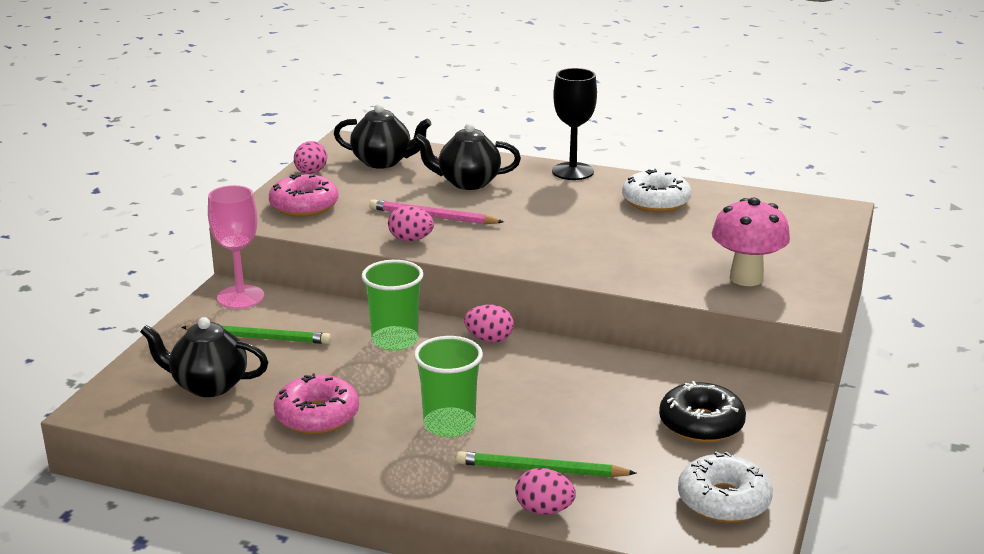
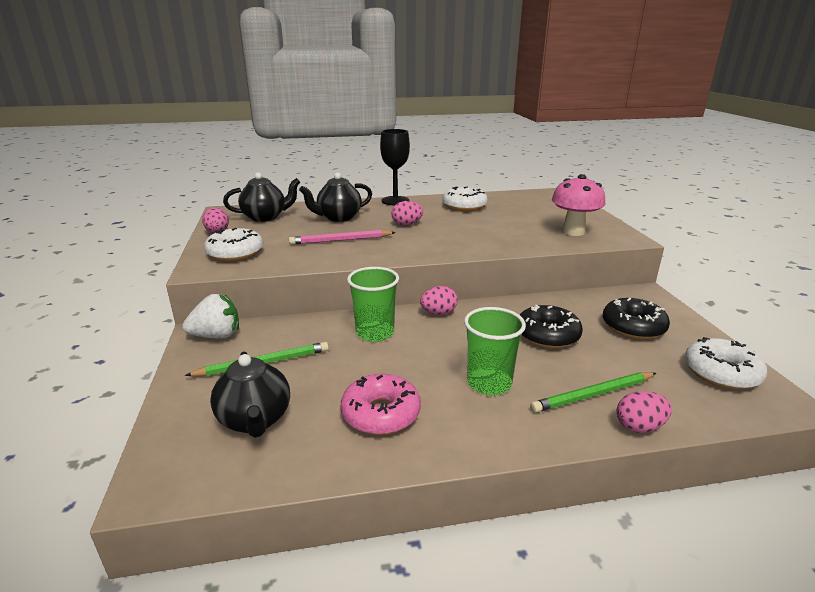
camera: 30 degrees left, 0 degrees up
black teapot [140,317,268,397] -> black teapot turned 90 degrees counterclockwise [210,351,290,438]
pink goblet [208,185,265,309] -> white strawberry [182,294,239,339]
pink donut [269,173,338,217] -> white donut [204,228,263,261]
pink egg [388,206,434,241] -> pink egg moved to [391,201,423,225]
none -> black donut [520,305,583,348]

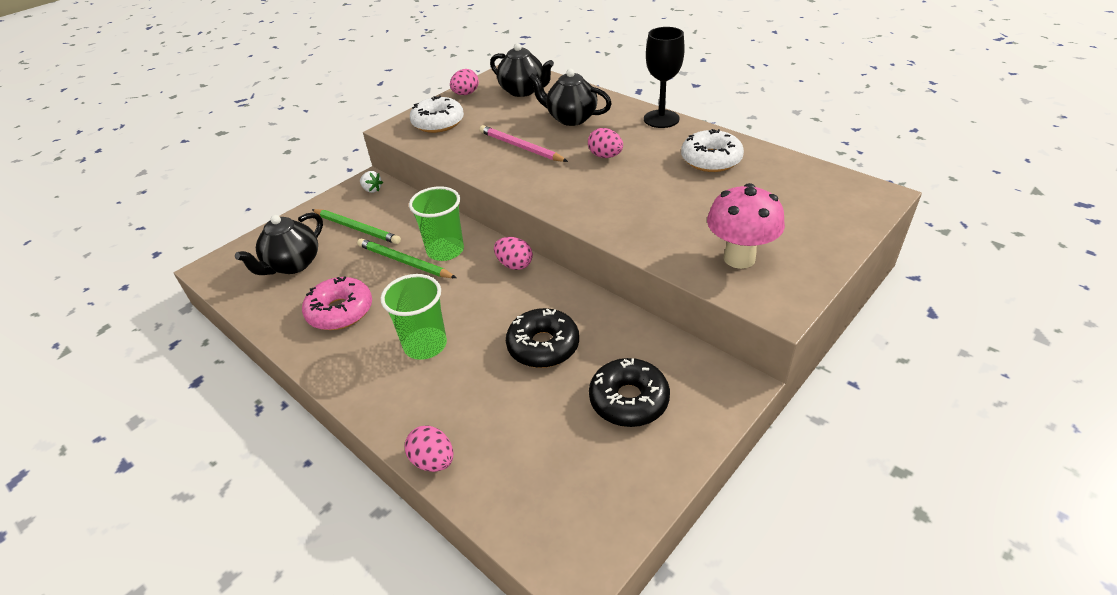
camera: 55 degrees right, 15 degrees up
white strawberry [182,294,239,339] -> white strawberry [360,171,383,193], size x0.55
green pencil [530,372,656,413] -> green pencil moved to [357,238,456,278]
white donut [685,337,767,390] -> none

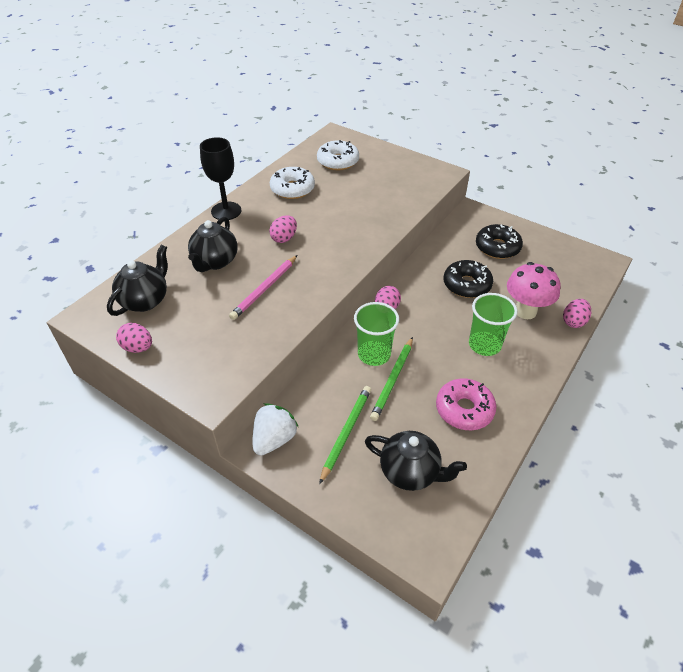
camera: 100 degrees left, 5 degrees up
white strawberry [360,171,383,193] -> white strawberry [253,403,298,456], size x1.81
white donut [410,96,464,133] -> white donut moved to [317,140,359,170]
pink mushroom [707,183,785,269] -> pink mushroom moved to [507,262,560,319]

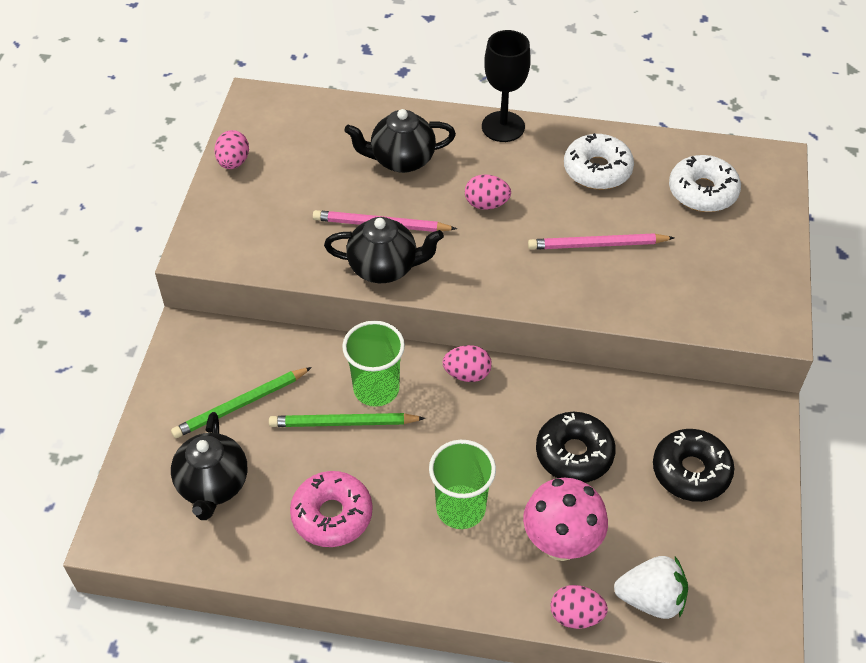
camera: 65 degrees right, 5 degrees up
black teapot [107,245,168,316] -> black teapot moved to [324,217,444,283]
white strawberry [253,403,298,456] -> white strawberry moved to [614,556,688,619]
green pencil [319,386,371,484] -> green pencil turned 150 degrees clockwise [171,367,312,438]
none -> pink pencil [528,233,675,250]

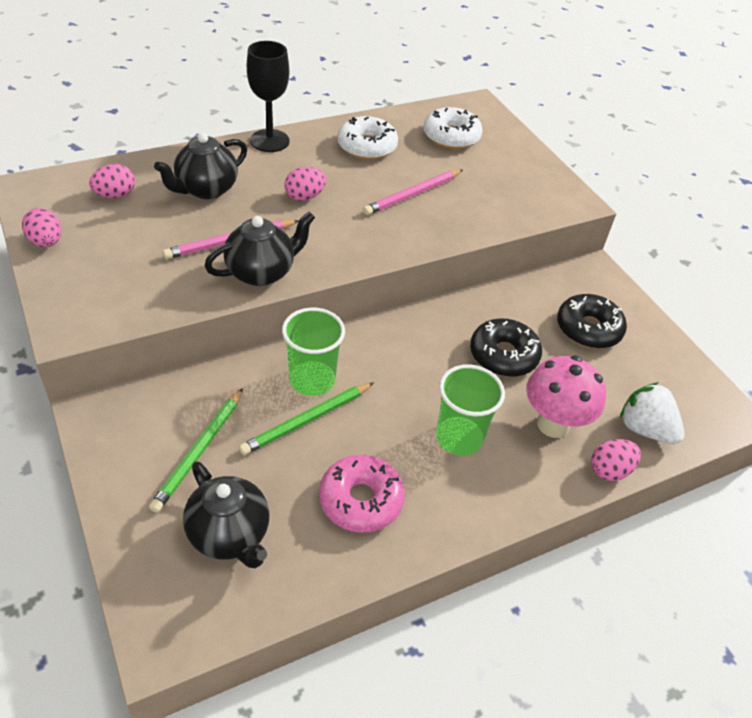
camera: 40 degrees left, 5 degrees down
pink egg [442,345,492,382] -> pink egg moved to [89,164,135,198]
white strawberry [614,556,688,619] -> white strawberry turned 105 degrees counterclockwise [620,382,684,444]

